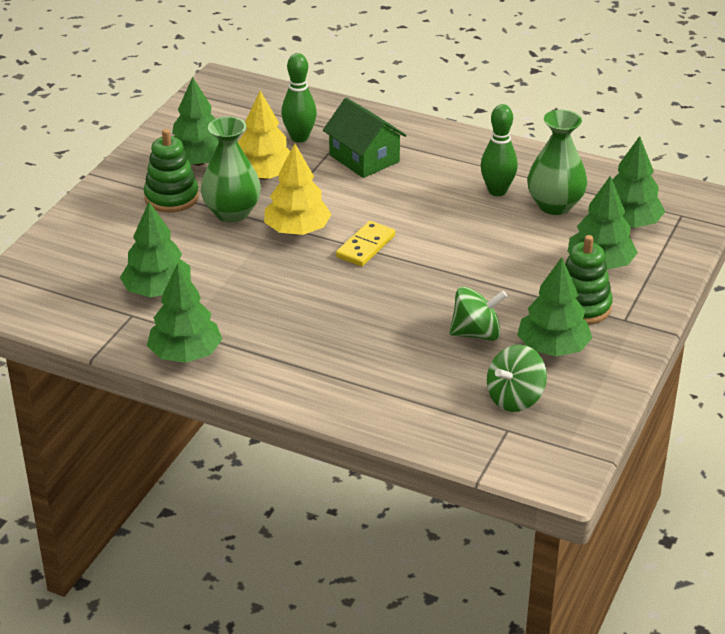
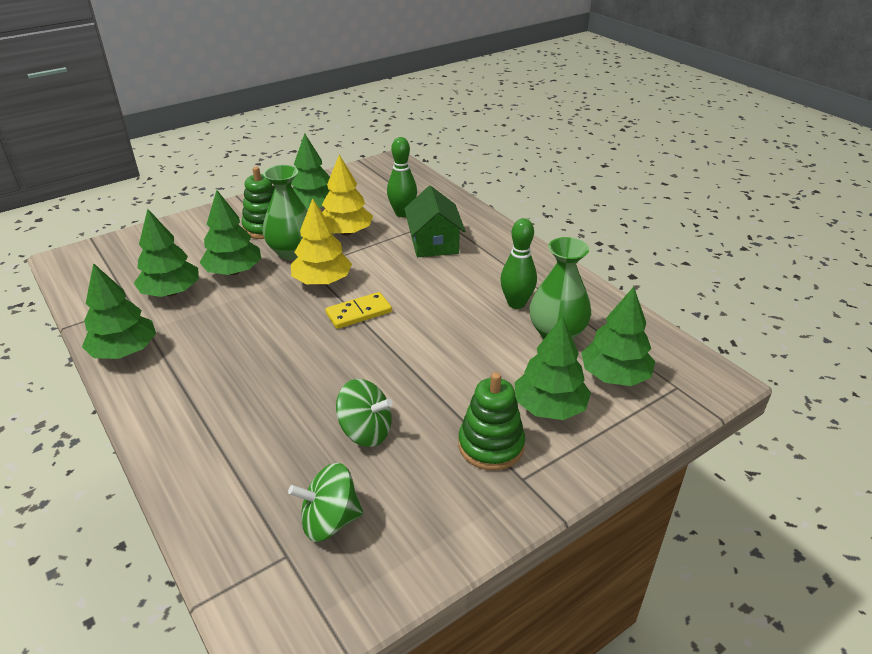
camera: 30 degrees right, 0 degrees up
green tree [517,257,592,356] -> green tree moved to [199,190,261,275]

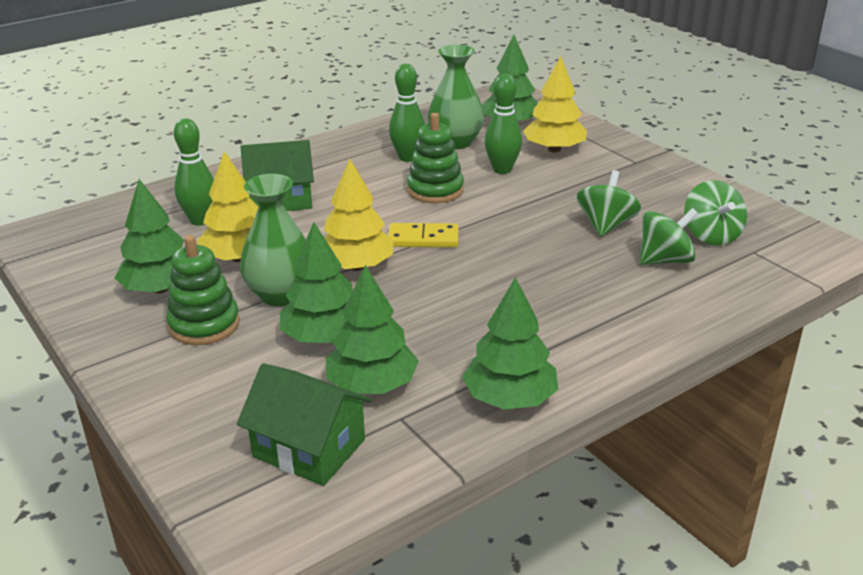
camera: 90 degrees left, 5 degrees down
yellow domino [325,292,392,329] -> yellow domino turned 60 degrees counterclockwise [388,223,459,247]
green stacking toy [458,372,525,471] -> green stacking toy moved to [407,113,464,203]
green tree [514,316,591,420] -> yellow tree [523,56,587,152]
none -> green house [237,363,372,486]
none -> green bowling pin [485,74,522,174]
none -> green spinning top [640,208,698,265]

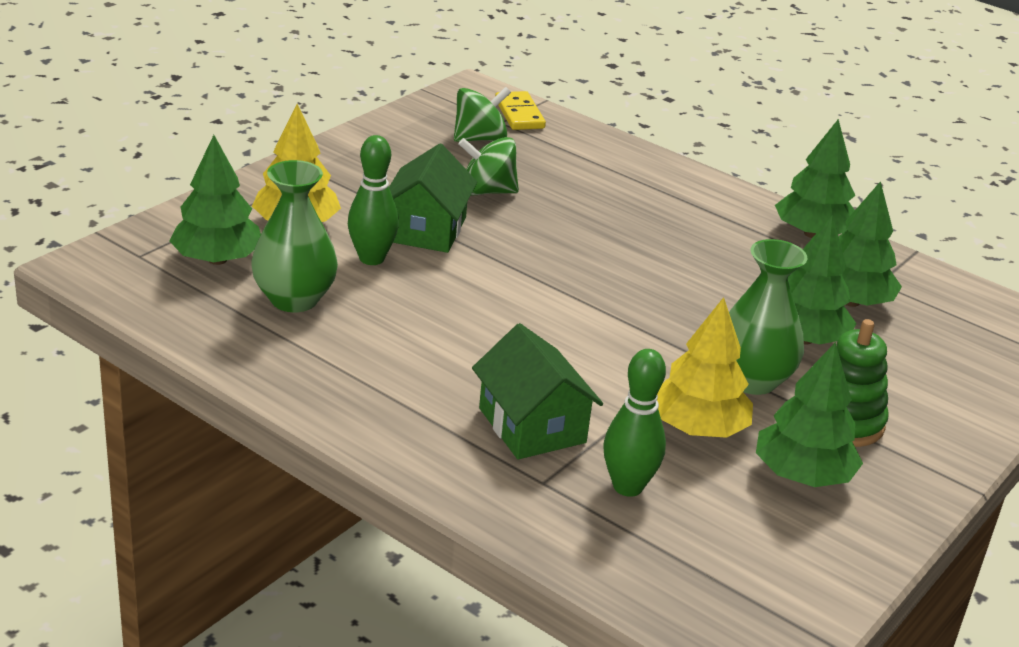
camera: 110 degrees left, 0 degrees up
green house [237,363,372,486] -> green house moved to [389,144,477,253]
yellow tree [324,159,393,271] -> none
yellow domino [388,223,459,247] -> yellow domino moved to [495,91,546,130]
green bowling pin [389,64,425,162] -> none
green stacking toy [407,113,464,203] -> none
green spinning top [640,208,698,265] -> none

